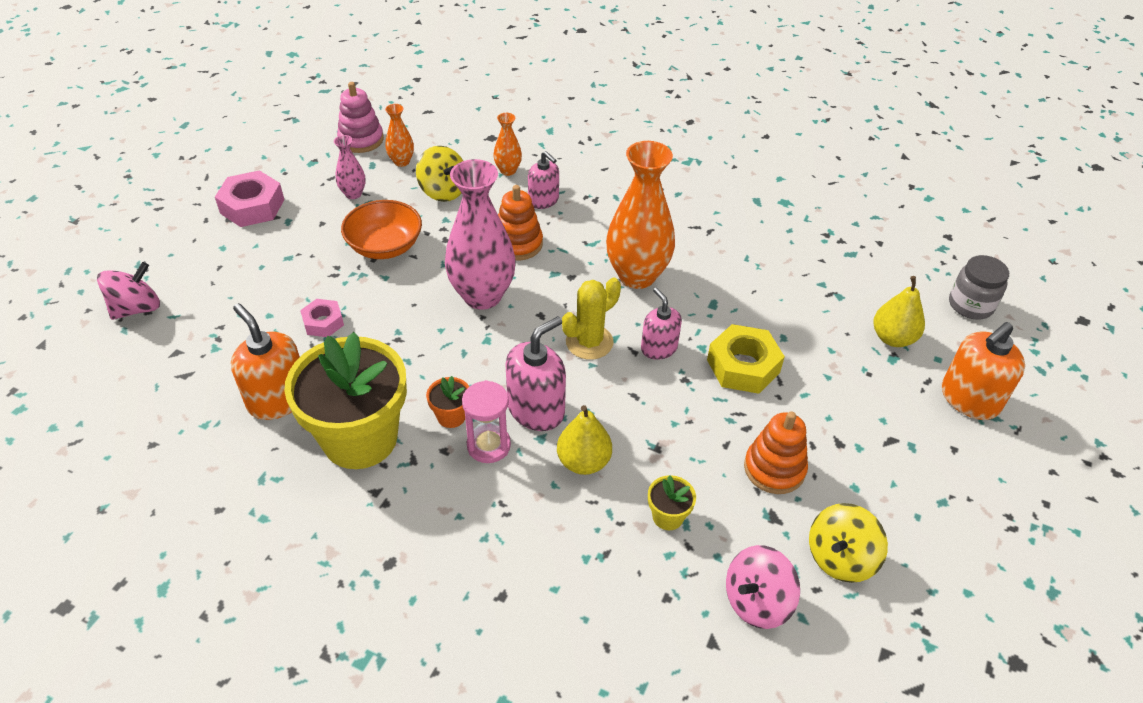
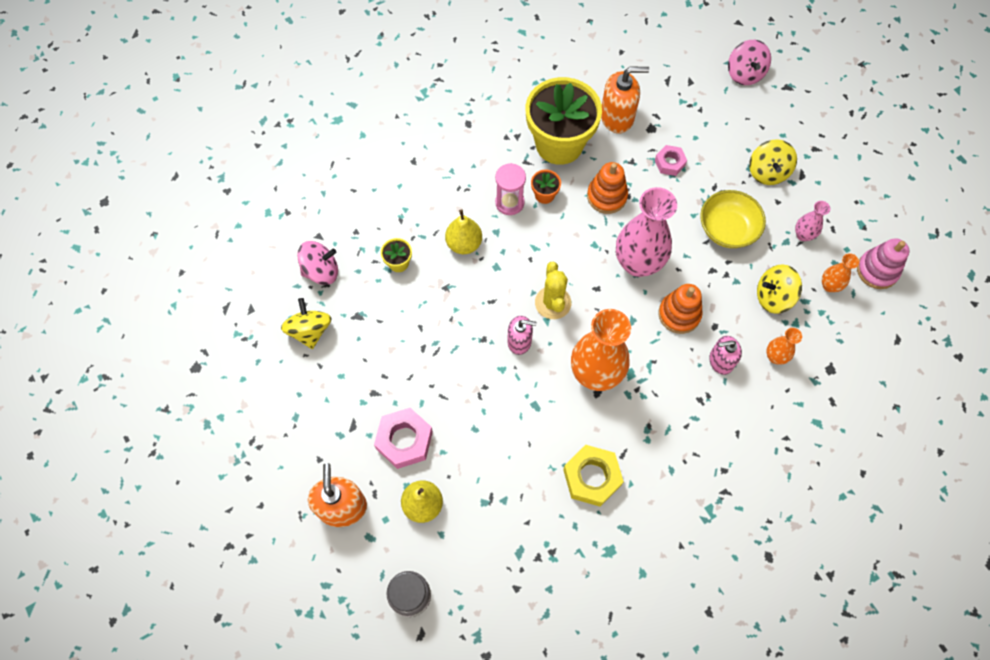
camera: 125 degrees right, 20 degrees up
pink nut [215,170,284,227] -> pink nut moved to [374,408,433,469]
orange bowl [341,200,422,259] -> yellow bowl [700,190,766,248]
pink soap dispenser [506,316,566,431] -> none
yellow nut [707,324,785,394] -> yellow nut moved to [563,445,624,507]
pink spinning top [726,545,800,629] -> pink spinning top turned 75 degrees clockwise [297,241,338,285]
orange stacking toy [744,411,808,494] -> orange stacking toy moved to [587,162,628,214]
none -> yellow spinning top [749,139,797,185]

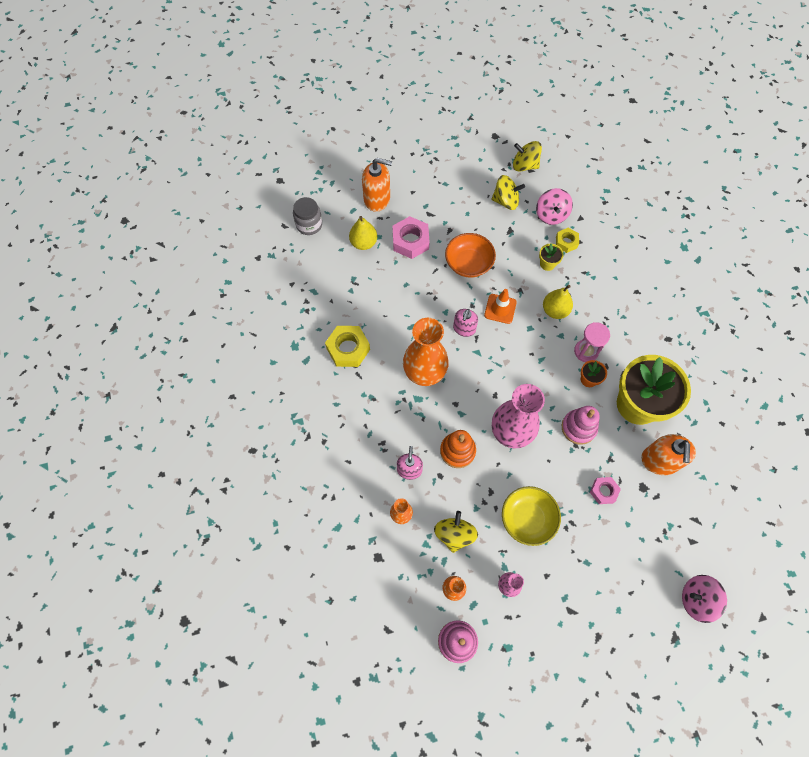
camera: 105 degrees right, 0 degrees up
yellow cactus [535,262,571,319] -> none
orange stacking toy [587,162,628,214] -> pink stacking toy [562,406,600,445]
yellow spinning top [749,139,797,185] -> yellow spinning top moved to [513,141,542,172]
none -> orange bowl [445,233,496,278]
none -> orange traffic cone [484,289,517,324]
none -> yellow nut [556,228,579,253]

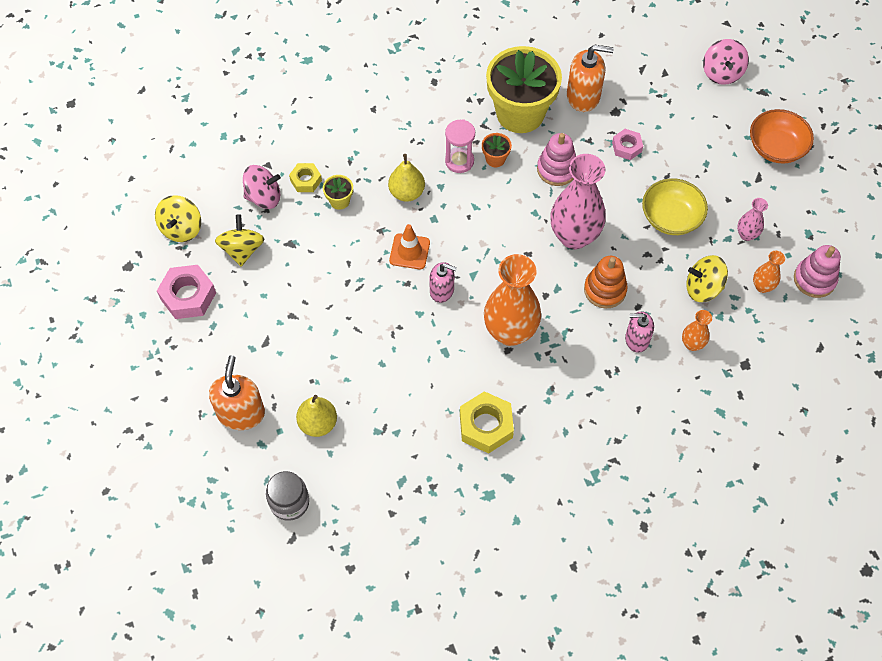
camera: 95 degrees left, 5 degrees down
pink nut [393,216,430,259] -> pink nut moved to [157,265,216,319]
orange bowl [445,233,496,278] -> orange bowl moved to [750,109,814,164]

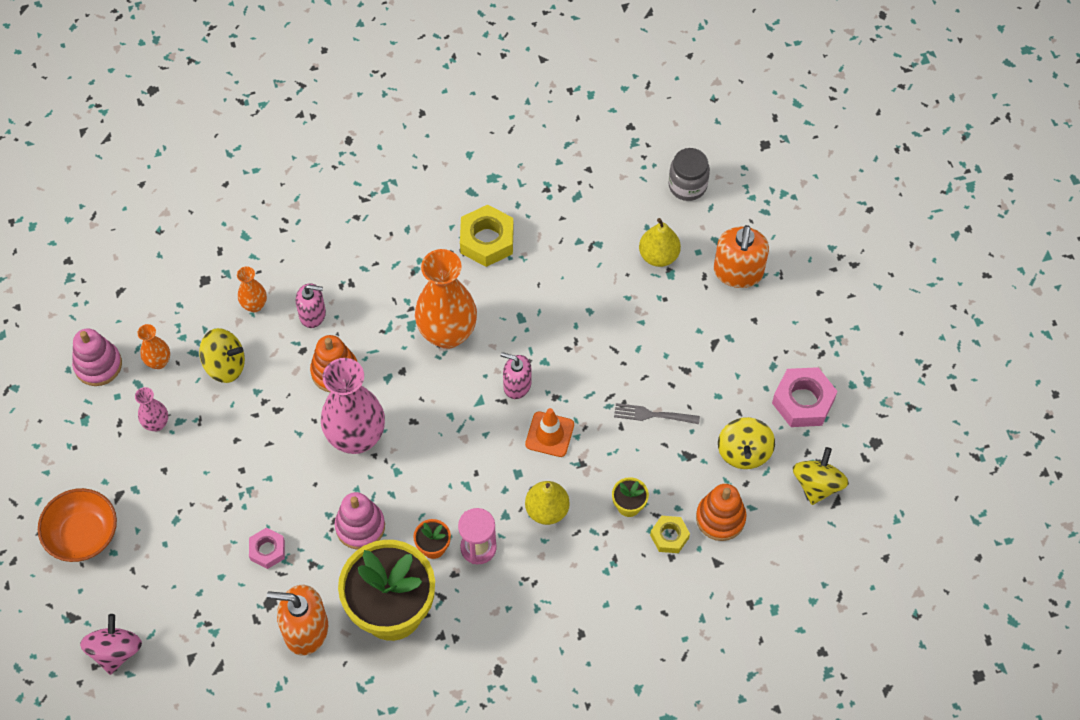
camera: 175 degrees left, 0 degrees up
pink spinning top [243,165,281,209] -> orange stacking toy [696,484,746,541]
yellow bowl [642,178,708,235] -> none
none -> grey fork [614,403,700,424]

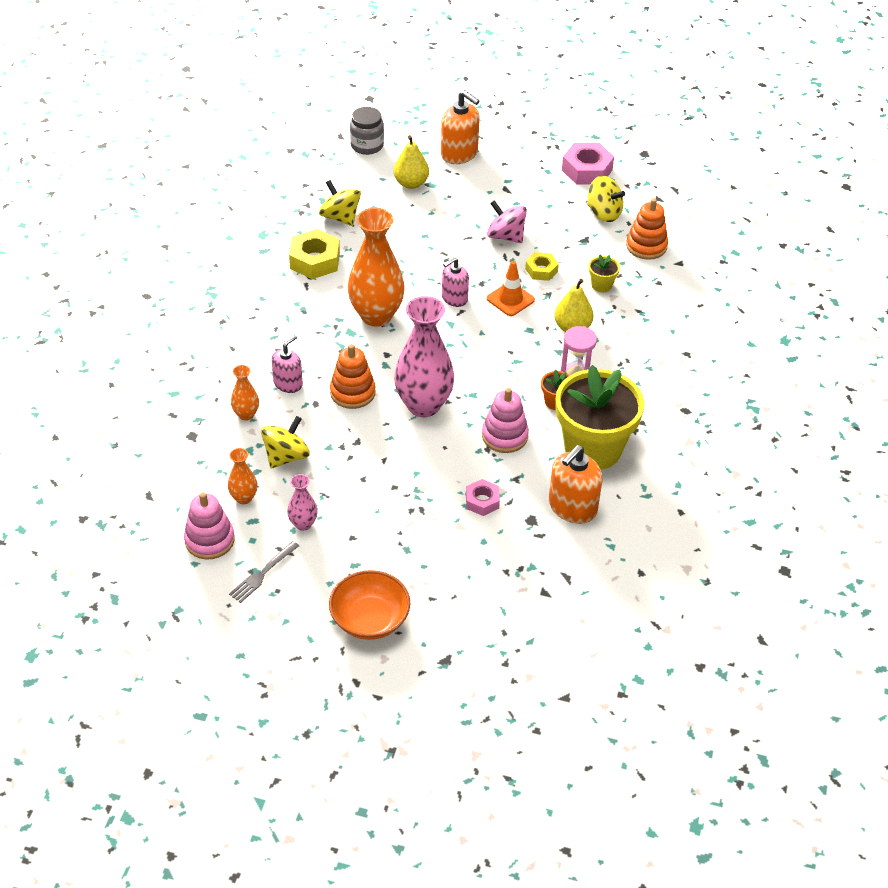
camera: 60 degrees left, 15 degrees down
pink spinning top [80,614,142,675] -> pink spinning top moved to [487,200,527,243]
grey fork [614,403,700,424] -> grey fork moved to [229,541,299,603]
yellow nut [650,516,690,553] -> yellow nut moved to [525,252,559,281]
yellow spinning top [793,447,849,505] -> yellow spinning top moved to [319,180,361,226]

